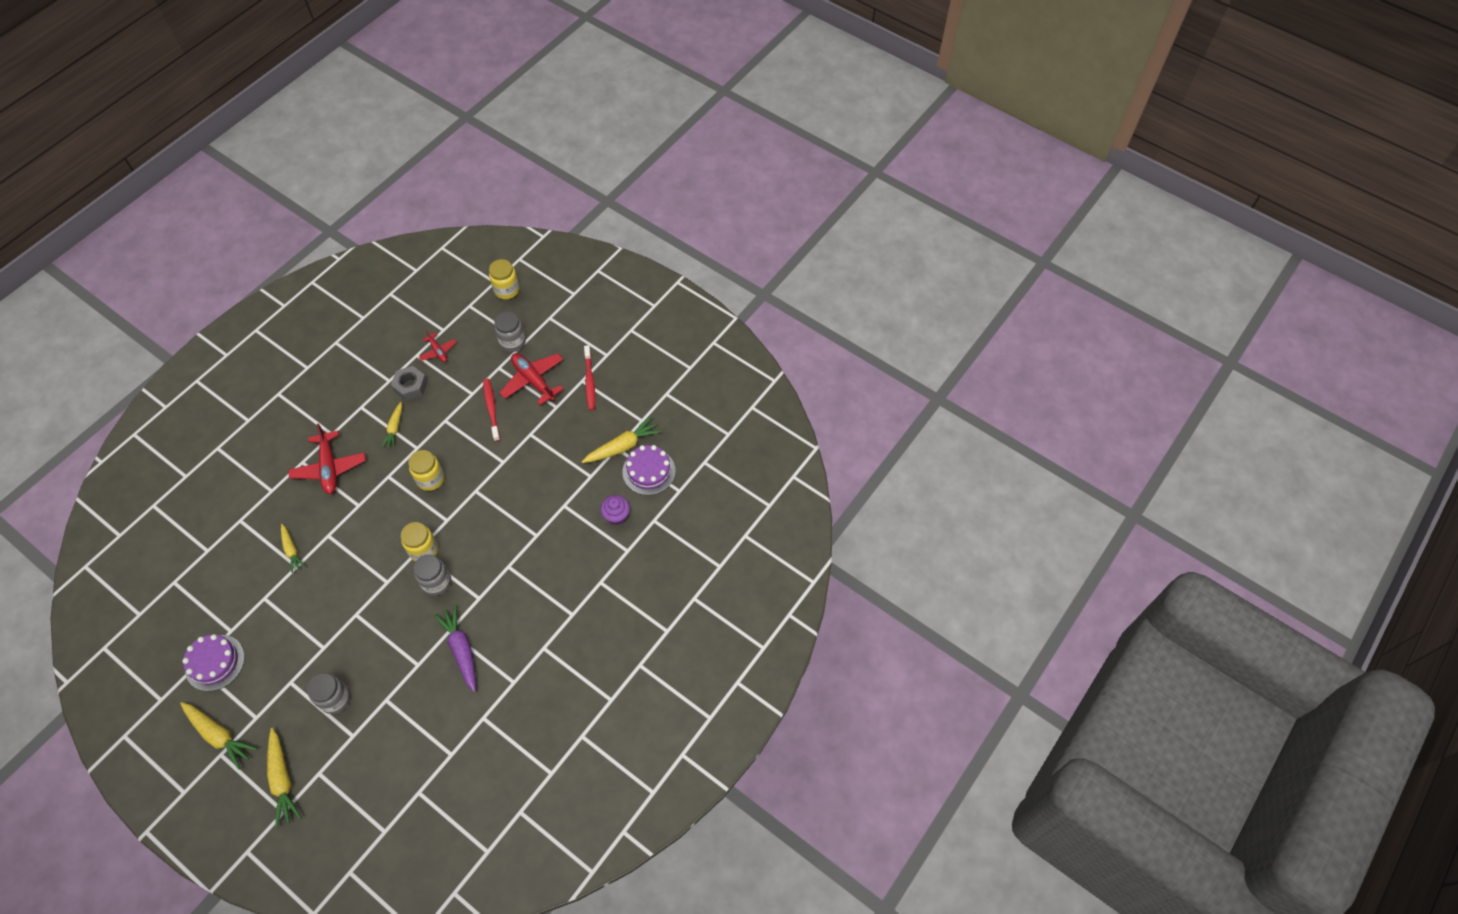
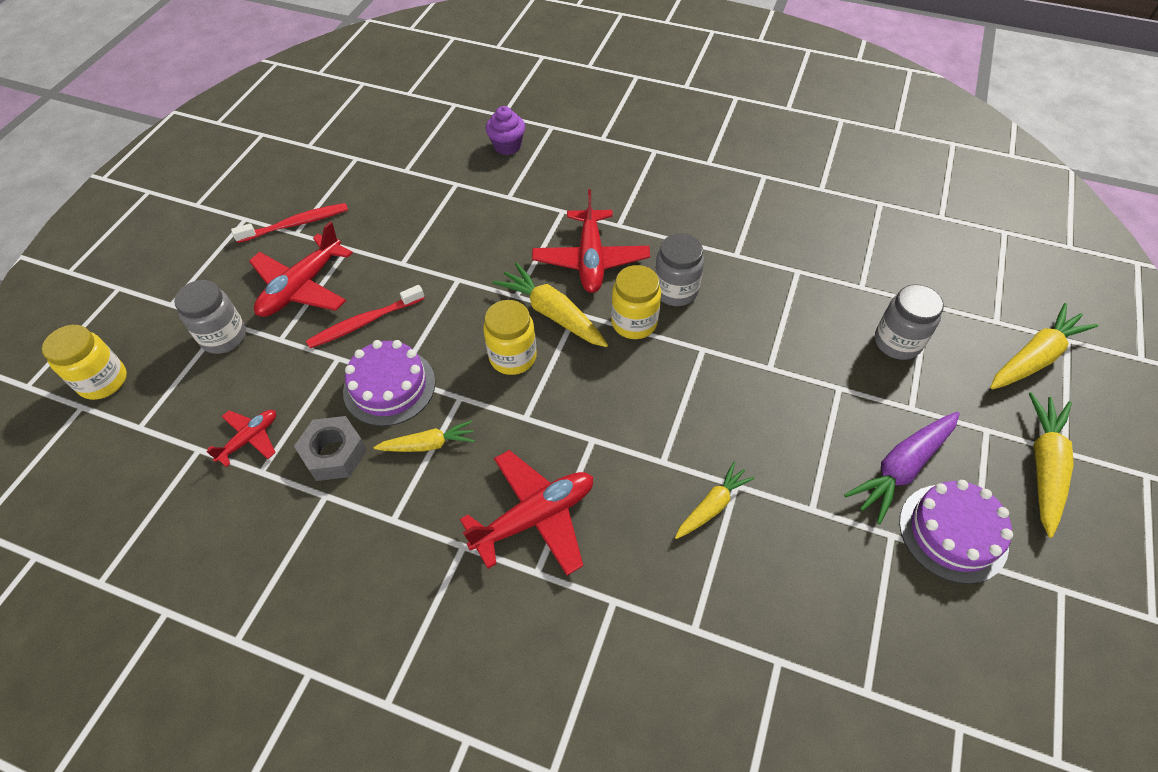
camera: 105 degrees left, 5 degrees down
purple carrot [433,605,476,692] -> purple carrot moved to [844,412,960,524]
yellow carrot [582,416,662,463] -> yellow carrot moved to [492,262,608,347]
purple cake [622,445,675,495] -> purple cake moved to [343,340,435,426]
none -> red plane [532,189,650,293]

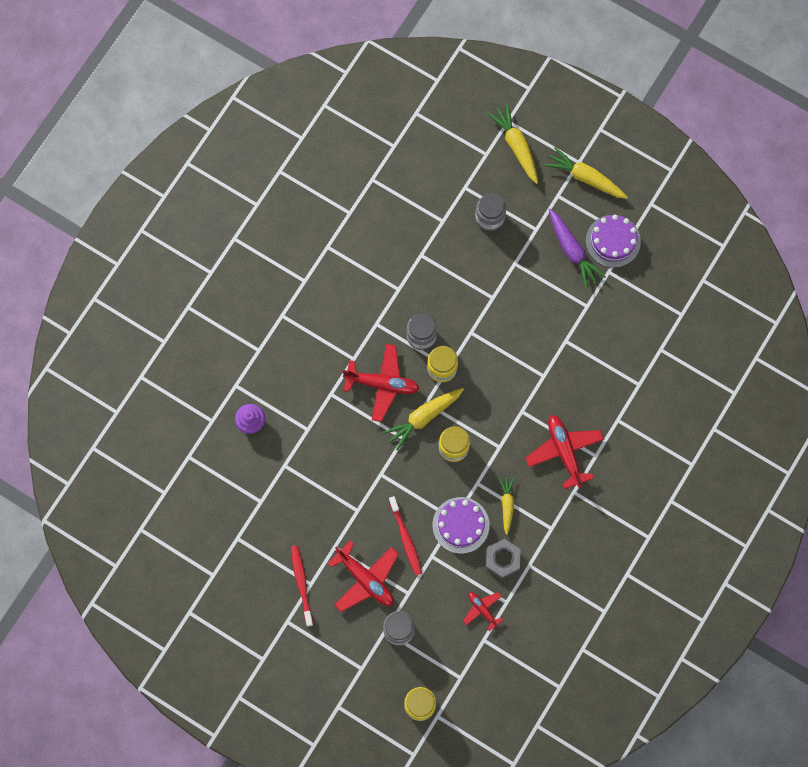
camera: 80 degrees left, 20 degrees up
yellow carrot [675,462,755,539] -> none

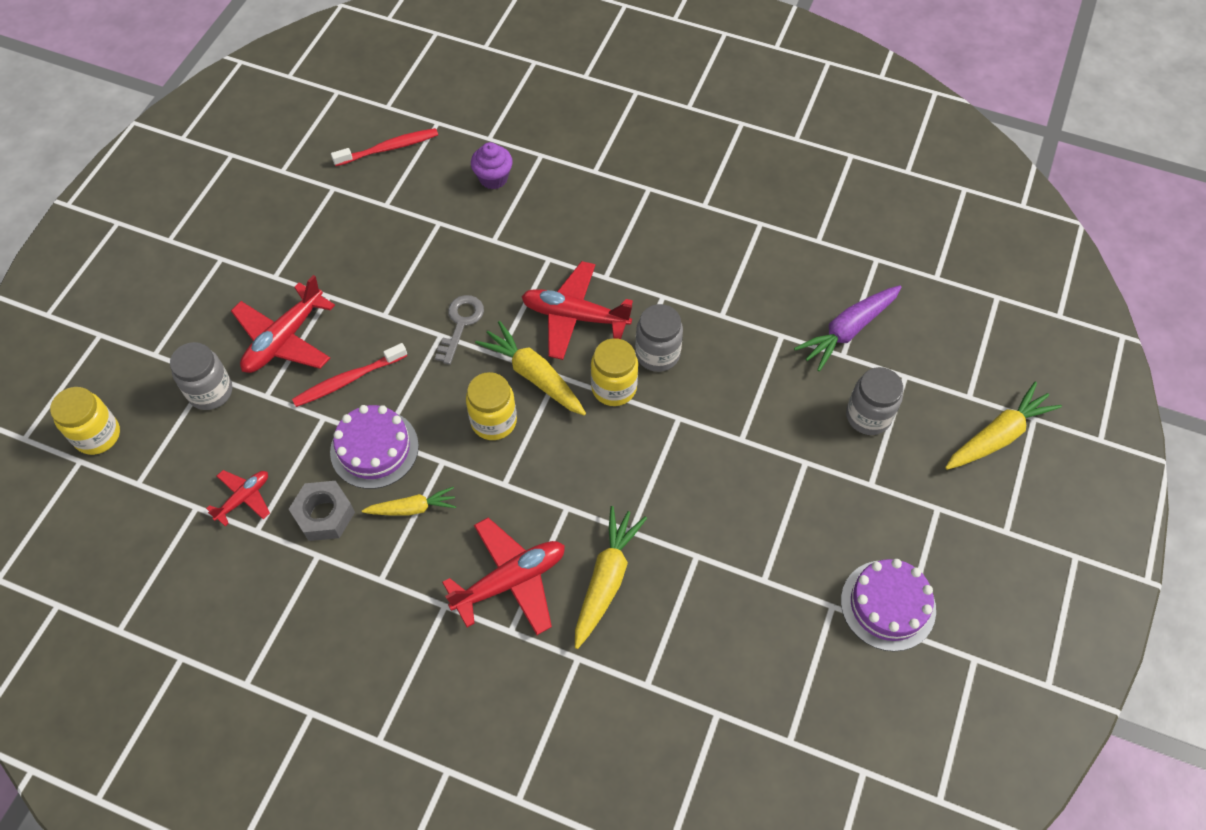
camera: 80 degrees right, 15 degrees down
red toothbrush [291,545,313,627] -> red toothbrush moved to [331,128,438,166]
red plane [343,344,420,422] -> red plane turned 105 degrees clockwise [521,261,633,360]
yellow carrot [545,147,628,199] -> yellow carrot moved to [575,506,647,649]
purple carrot [549,209,606,288] -> purple carrot moved to [794,285,902,371]
none -> grey key [435,295,484,365]

